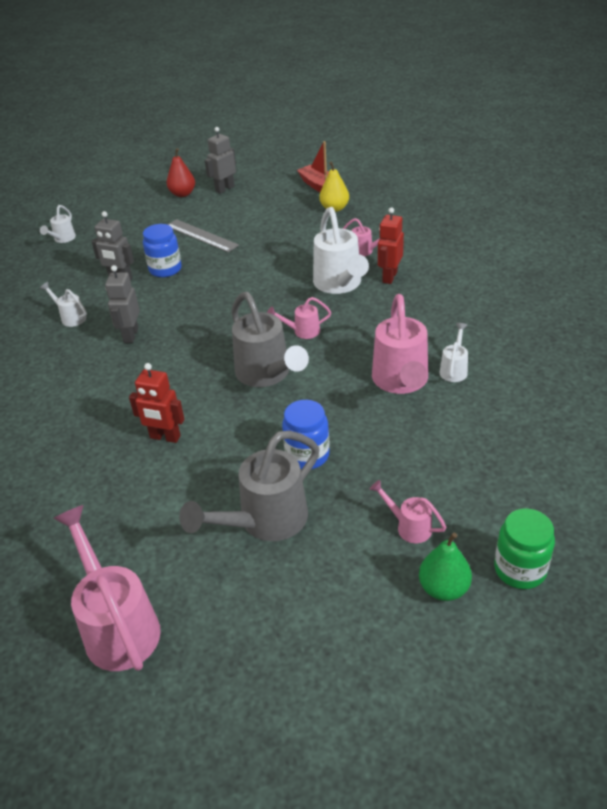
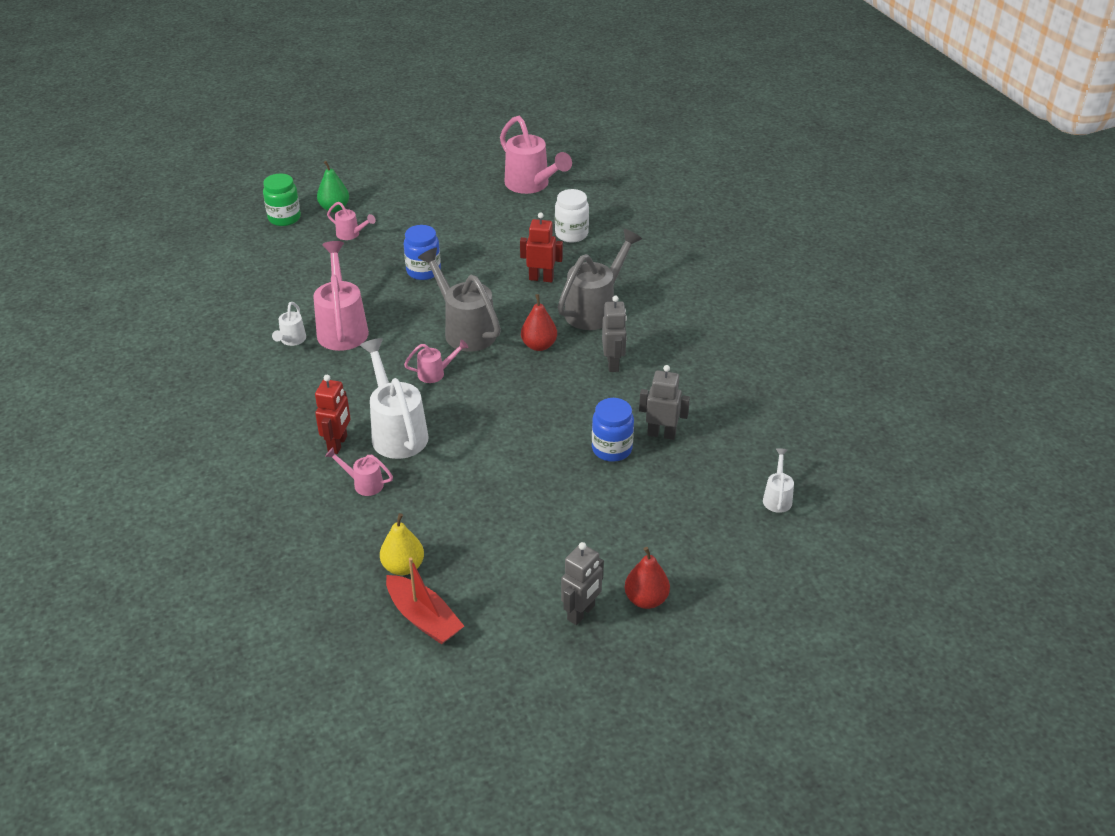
camera: 170 degrees right, 0 degrees up
white watering can [40,282,87,327] -> none
grey ruler [167,219,239,252] -> none
grey watering can [179,431,320,541] -> grey watering can moved to [558,229,642,330]
none -> red pear [521,294,557,351]
none -> white jar [555,189,589,243]

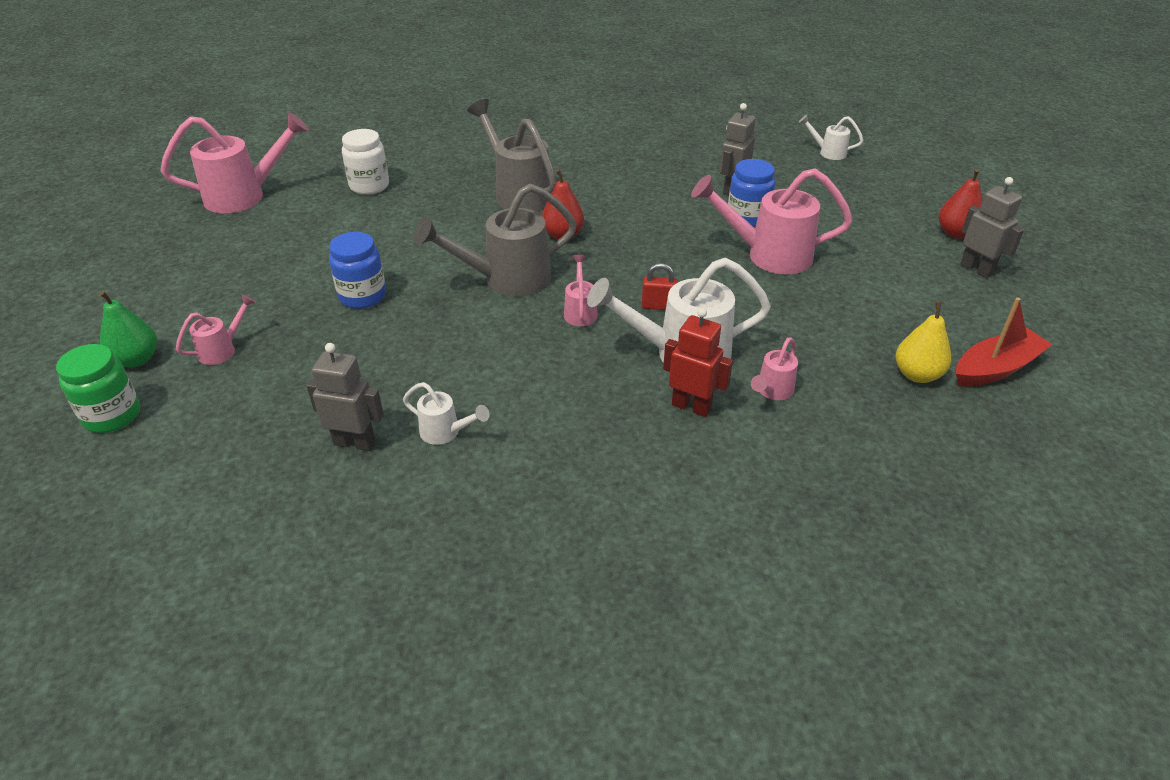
camera: 75 degrees left, 0 degrees up
pink watering can [313,241,369,351] -> pink watering can moved to [691,168,853,274]
red robot [520,212,563,282] -> none
grey robot [602,296,627,372] -> grey robot moved to [307,343,384,451]
none -> red padlock [642,263,678,310]

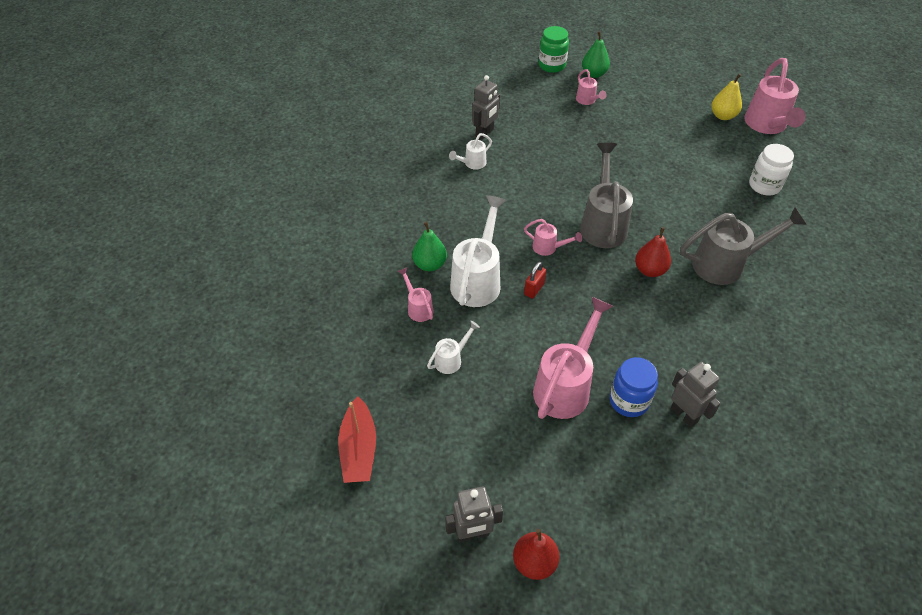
camera: 115 degrees right, 10 degrees up
blue jar [329,232,386,309] -> none
red robot [663,308,733,417] -> green pear [412,222,447,271]
white watering can [799,115,863,160] -> white watering can moved to [427,321,480,374]
yellow pear [896,301,951,383] -> yellow pear moved to [712,74,742,120]

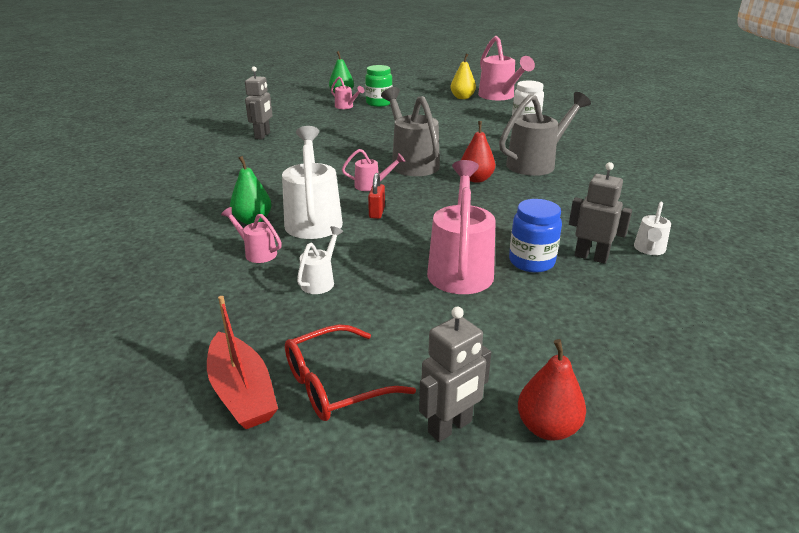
camera: 25 degrees left, 20 degrees down
white watering can [449,133,492,170] -> white watering can moved to [634,202,671,255]
green jar [539,26,569,73] -> green jar moved to [365,65,393,107]
none -> red glasses [285,324,416,421]

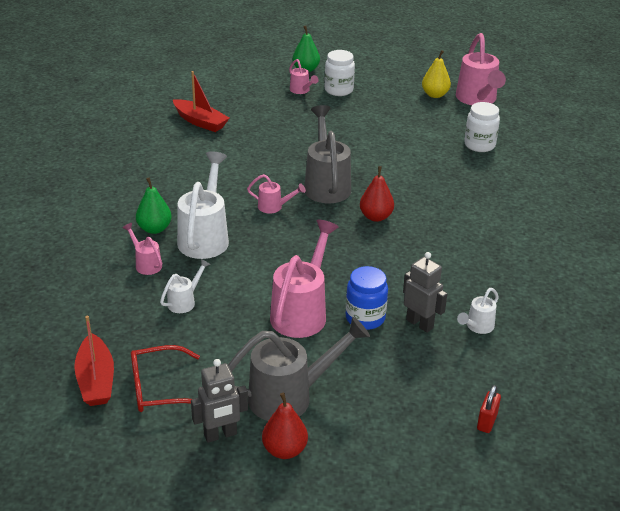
camera: 15 degrees right, 5 degrees up
grey robot [245,66,272,140] -> red boat [173,71,229,132]
green jar [365,65,393,107] -> white jar [325,50,355,96]
red padlock [368,173,385,219] -> red padlock moved to [477,385,501,433]
grey watering can [499,92,591,176] -> grey watering can moved to [228,317,370,421]

